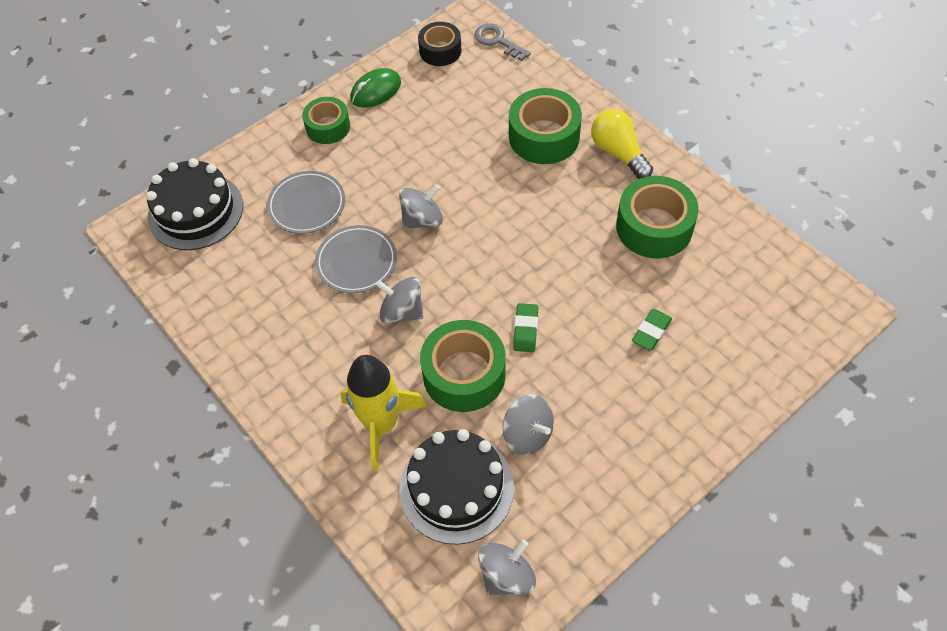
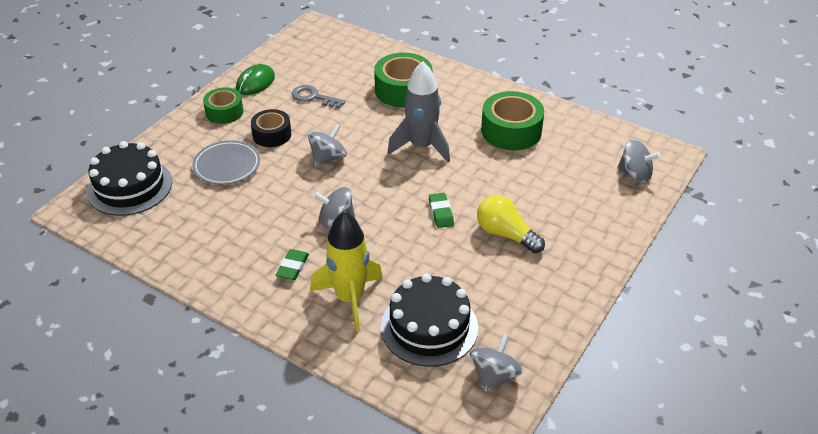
camera: 20 degrees left, 15 degrees down
grey plate [315,225,397,293] -> none
black tape [418,22,462,66] -> black tape moved to [251,109,291,147]
green tape [420,320,506,412] -> none
grey key [474,23,531,61] -> grey key moved to [292,85,345,108]
grey spinning top [503,394,554,455] -> grey spinning top moved to [617,139,660,183]
yellow light bulb [591,109,653,179] -> yellow light bulb moved to [477,195,545,253]
green eraser [632,309,672,351] -> green eraser moved to [276,249,309,280]
none -> grey rocket [387,61,450,162]

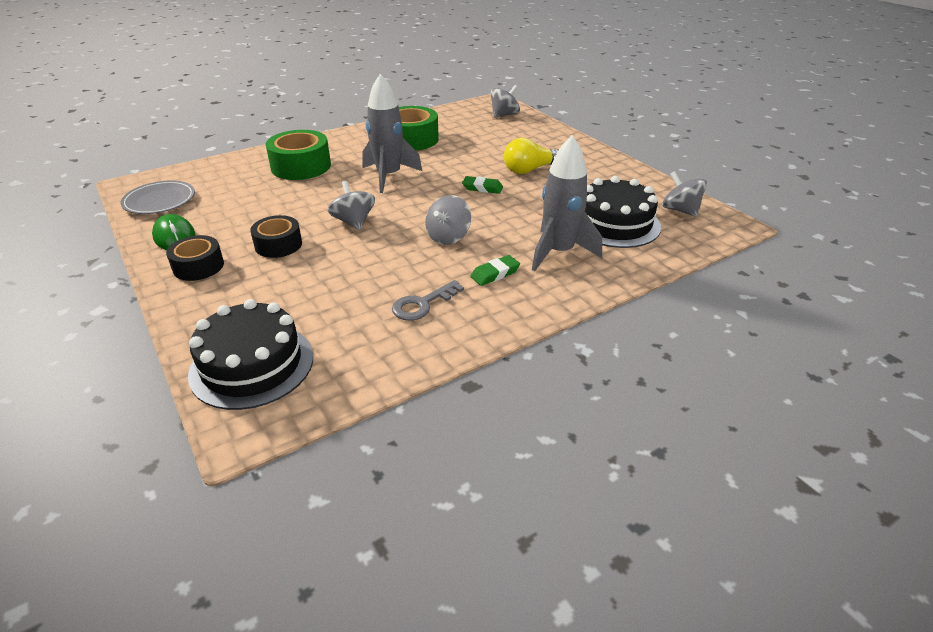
camera: 65 degrees left, 5 degrees down
grey plate [192,140,260,185] -> grey plate moved to [120,180,195,214]
green tape [203,87,244,124] -> black tape [166,235,224,281]
green eraser [276,249,309,280] -> green eraser turned 75 degrees counterclockwise [470,255,520,286]
grey key [292,85,345,108] -> grey key moved to [392,280,464,321]
yellow rocket [310,211,383,331] -> grey rocket [532,135,602,271]

